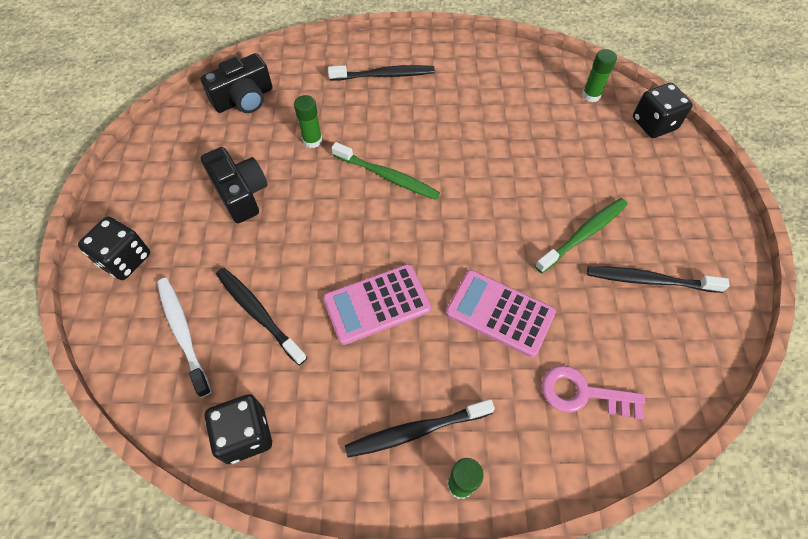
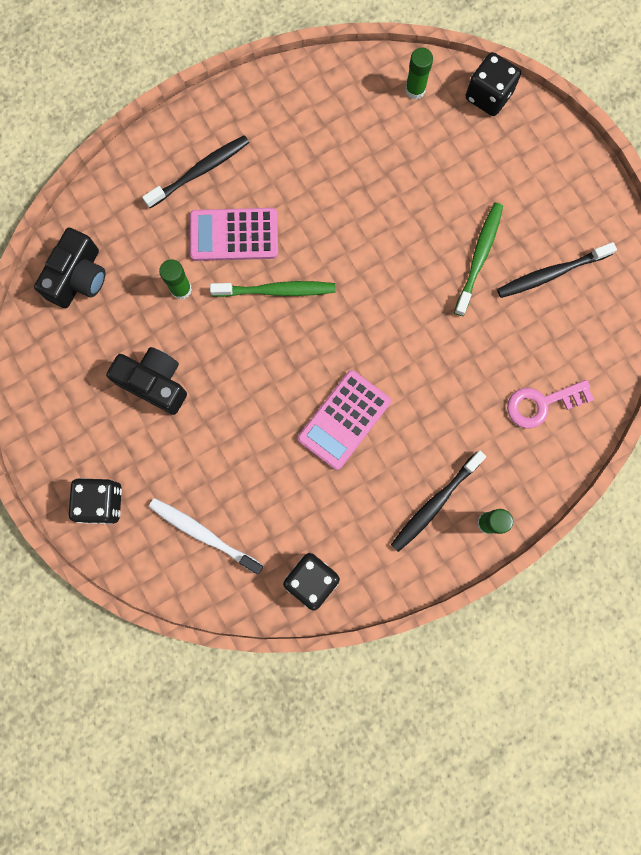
camera: 30 degrees left, 20 degrees up
black toothbrush [216,268,307,365] -> none
pink calculator [446,270,556,358] -> pink calculator moved to [190,208,278,261]

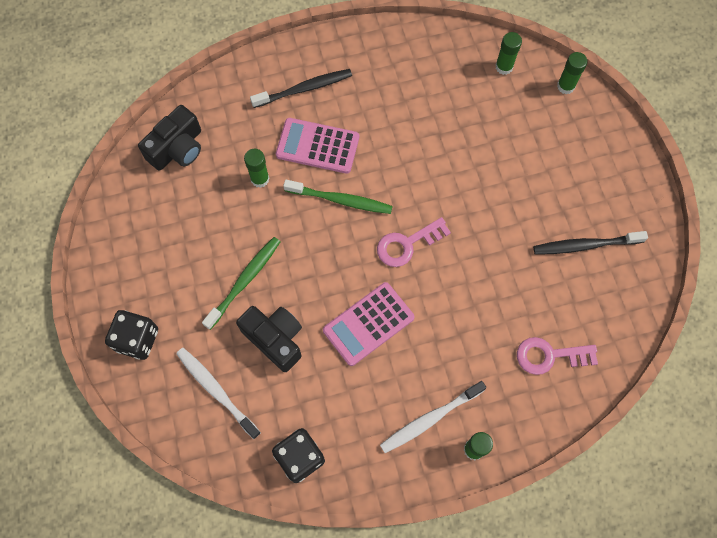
camera: 15 degrees right, 10 degrees down
black camera [106,347,187,415] -> black camera moved to [236,306,302,372]
black toothbrush [391,451,486,552] -> white toothbrush [380,381,486,453]
green toothbrush [454,203,503,316] -> green toothbrush moved to [202,237,280,330]
black dice [466,52,521,116] -> green glue stick [557,52,587,94]
none -> pink key [377,217,451,267]

